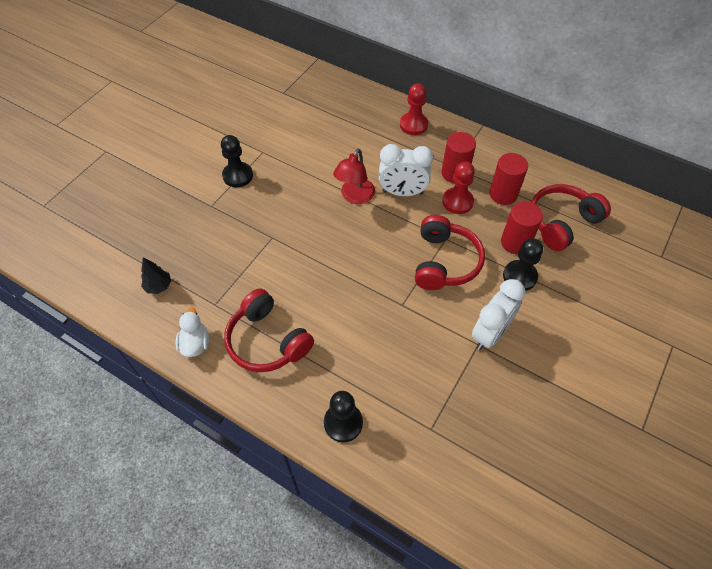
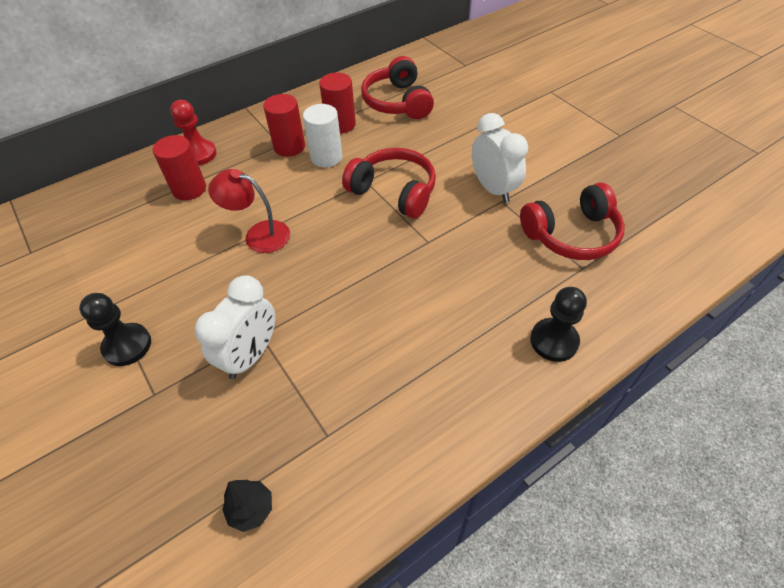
camera: 65 degrees left, 5 degrees down
white duck [175,307,209,357] -> none
red headphones [224,288,314,372] -> red headphones moved to [520,183,625,260]
red lamp [333,149,375,204] -> red lamp turned 150 degrees clockwise [208,169,290,253]
white clock [379,144,433,196] -> white clock moved to [195,275,275,379]
red pawn [442,161,475,214] -> white cylinder [303,104,343,167]
red cylinder [501,201,543,254] -> red cylinder moved to [153,135,206,200]
black pawn [503,238,543,291] -> none

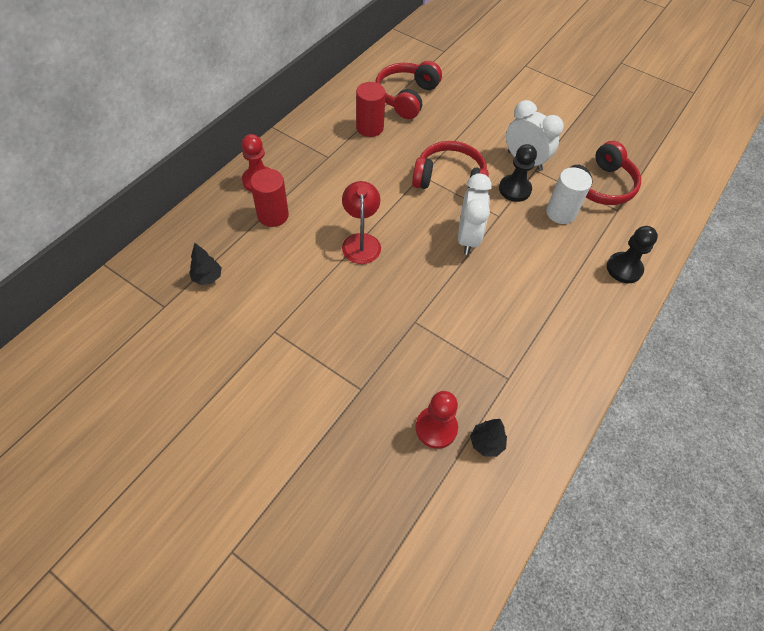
camera: 25 degrees left, 5 degrees up
black pawn [79,293,151,366] -> black pawn moved to [499,144,537,202]
white clock [195,275,275,379] -> white clock moved to [458,174,492,255]
red lamp [208,169,290,253] -> red lamp turned 90 degrees clockwise [342,181,381,264]
red cylinder [263,94,305,157] -> none
white cylinder [303,104,343,167] -> white cylinder moved to [546,167,592,224]
red headphones [361,56,434,119] -> red headphones turned 60 degrees clockwise [375,61,442,119]
none -> black tree [189,243,222,285]
none -> red pawn [415,391,458,449]

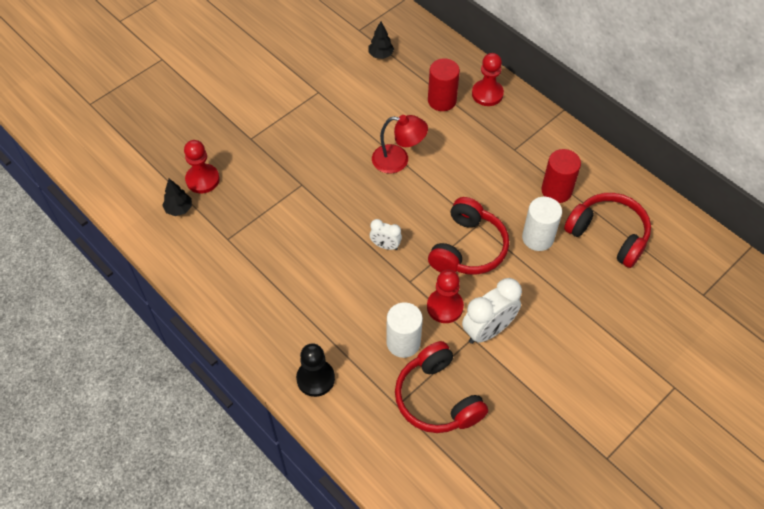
camera: 105 degrees right, 0 degrees up
white clock [458,174,492,255] -> white clock [370,219,402,250], size x0.55
black pawn [499,144,537,202] -> red pawn [427,270,464,323]
none -> white cylinder [522,197,562,251]

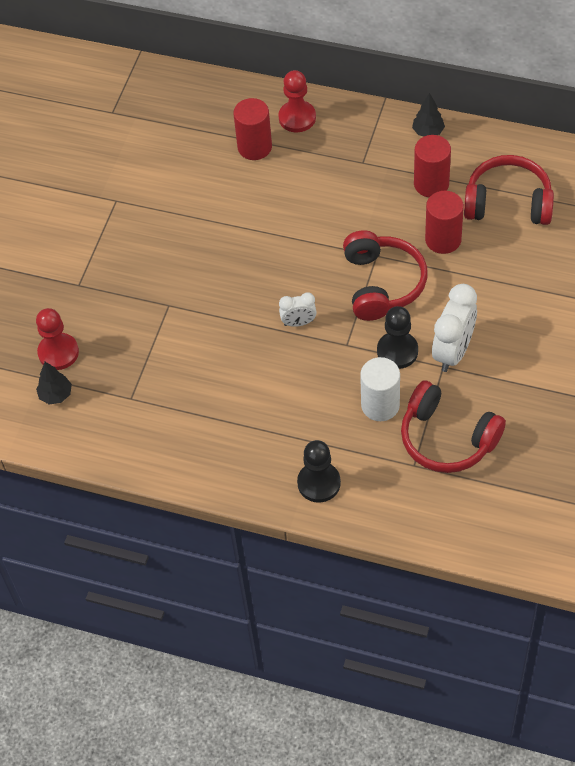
camera: 25 degrees left, 0 degrees up
black tree [368,21,394,59] -> black tree moved to [412,93,445,136]
red lamp [372,115,428,173] -> none
red pawn [427,270,464,323] -> black pawn [377,306,418,369]
white cylinder [522,197,562,251] -> red cylinder [425,191,464,254]

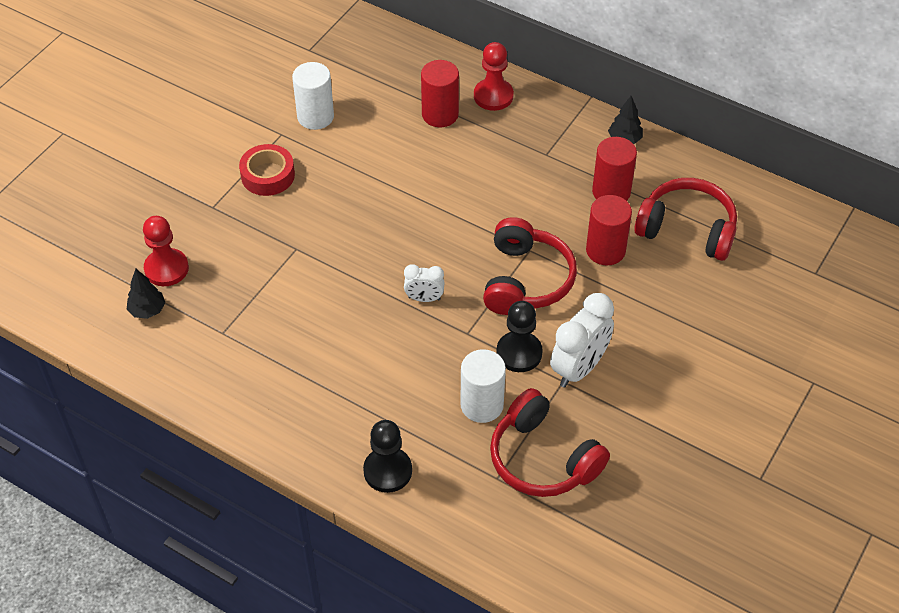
camera: 10 degrees right, 5 degrees down
none -> red tape [239,144,295,196]
none -> white cylinder [292,62,334,130]

